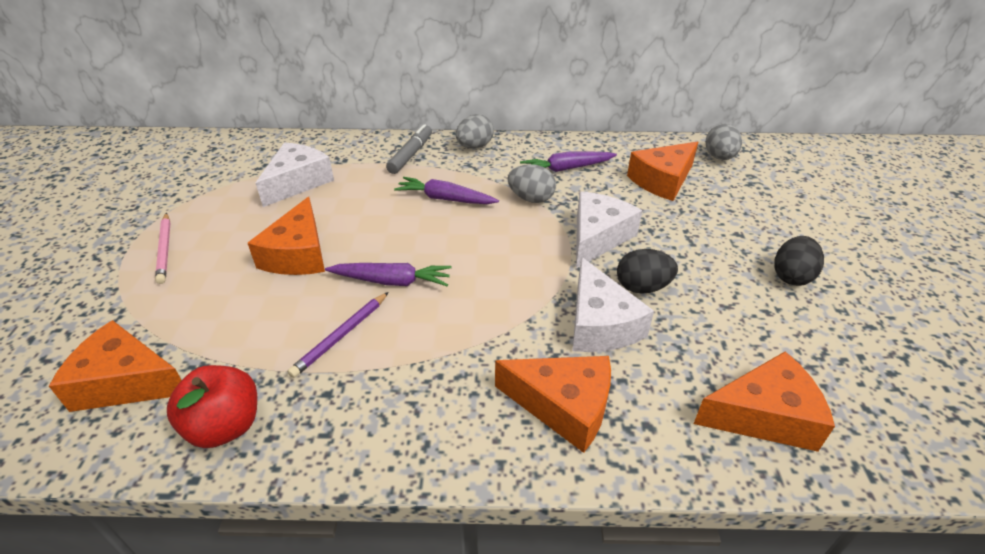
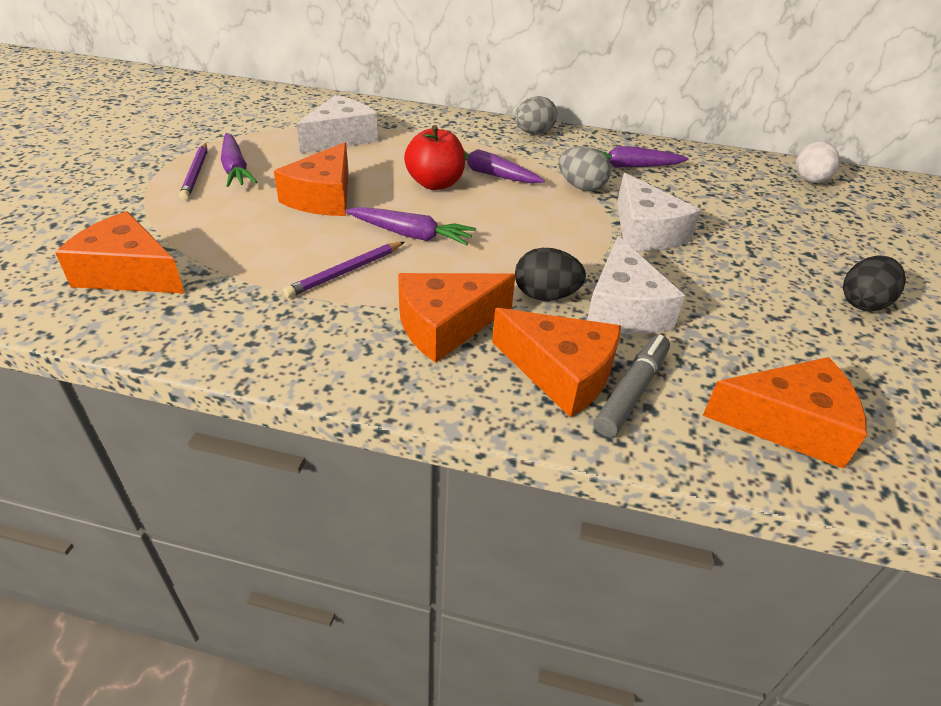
camera: 10 degrees right, 0 degrees up
pink pencil [155,213,171,284] -> purple pencil [179,143,207,200]
red apple [167,365,257,448] -> red apple moved to [404,125,465,190]
grey marker [386,124,432,174] -> grey marker moved to [594,335,670,437]
white cheese [576,191,642,268] -> white cheese turned 120 degrees clockwise [617,173,701,251]
black egg [617,249,678,294] -> black egg moved to [515,248,586,301]
orange cheese [627,141,698,201] -> orange cheese moved to [398,273,516,363]
grey egg [706,124,742,160] -> white egg [796,142,840,183]
none -> purple carrot [221,133,257,187]

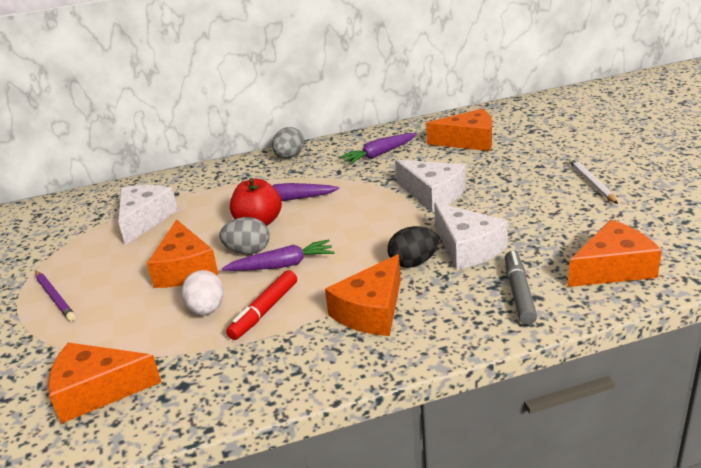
camera: 25 degrees left, 10 degrees down
purple carrot [221,133,257,187] -> none
purple pencil [283,242,404,298] -> red marker [226,270,297,340]
orange cheese [492,308,621,417] -> orange cheese moved to [426,109,492,151]
grey egg [559,146,611,191] -> grey egg moved to [219,217,270,254]
white egg [796,142,840,183] -> white egg moved to [181,270,224,315]
black egg [843,255,906,311] -> white pencil [569,158,618,204]

